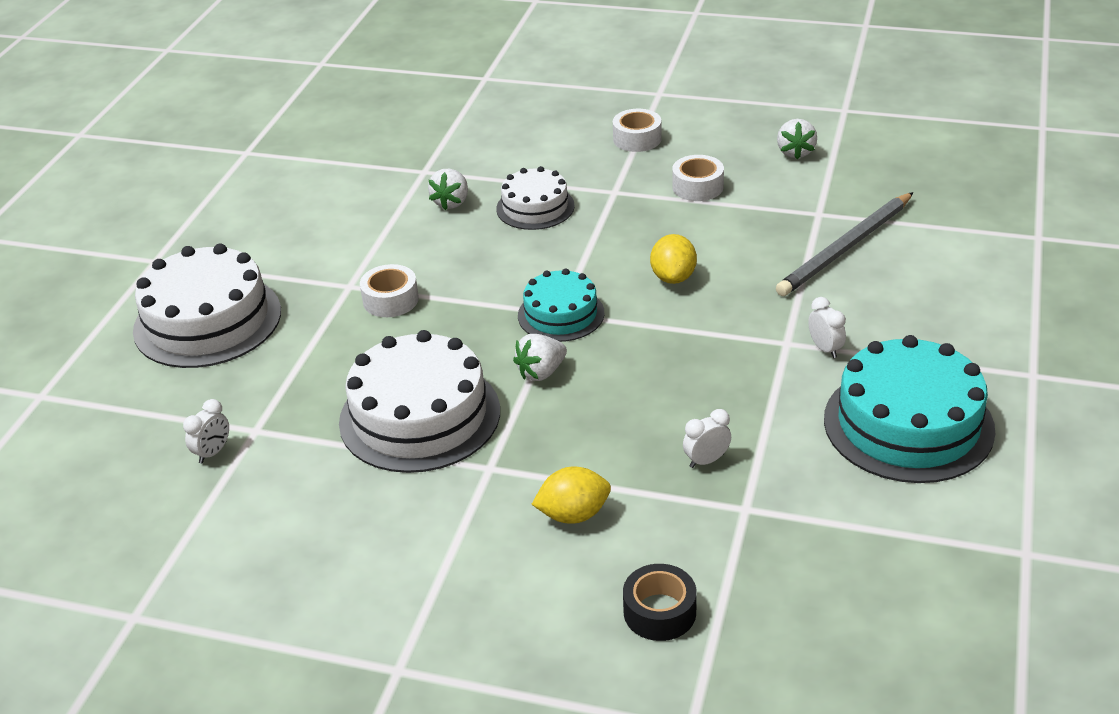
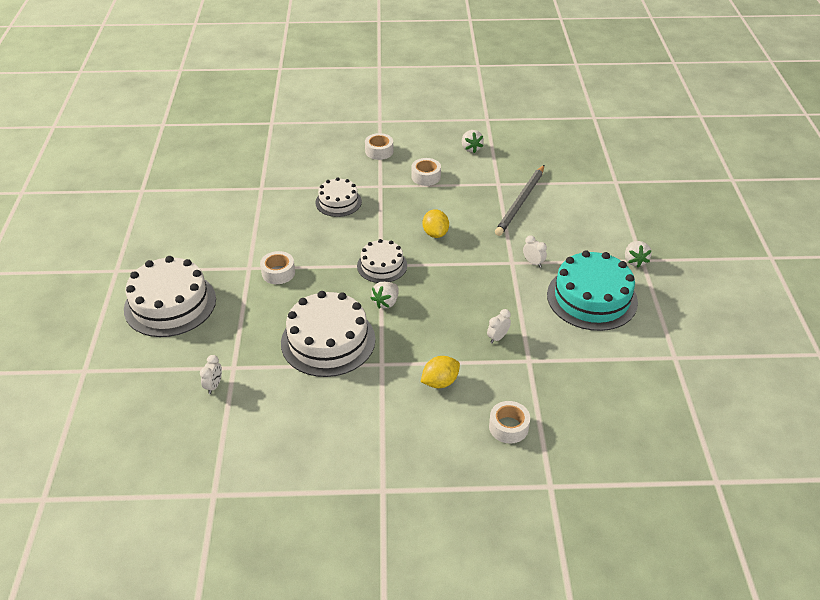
camera: 20 degrees left, 5 degrees up
white strawberry [428,169,468,210] -> white strawberry moved to [625,241,652,268]
turquoise cake [518,268,605,342] -> white cake [357,239,407,283]
black tape [623,564,697,641] -> white tape [489,401,530,443]

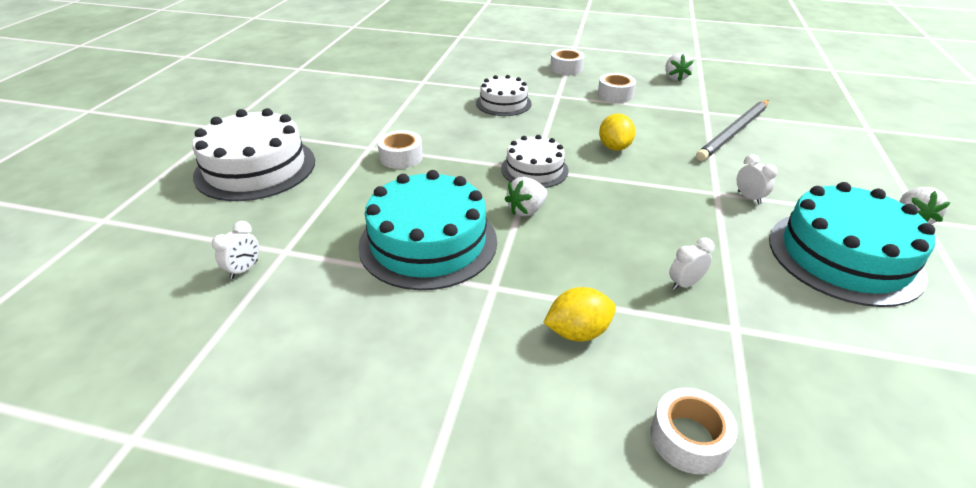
camera: 15 degrees right, 5 degrees down
white cake [281,291,375,377] -> turquoise cake [358,170,497,290]

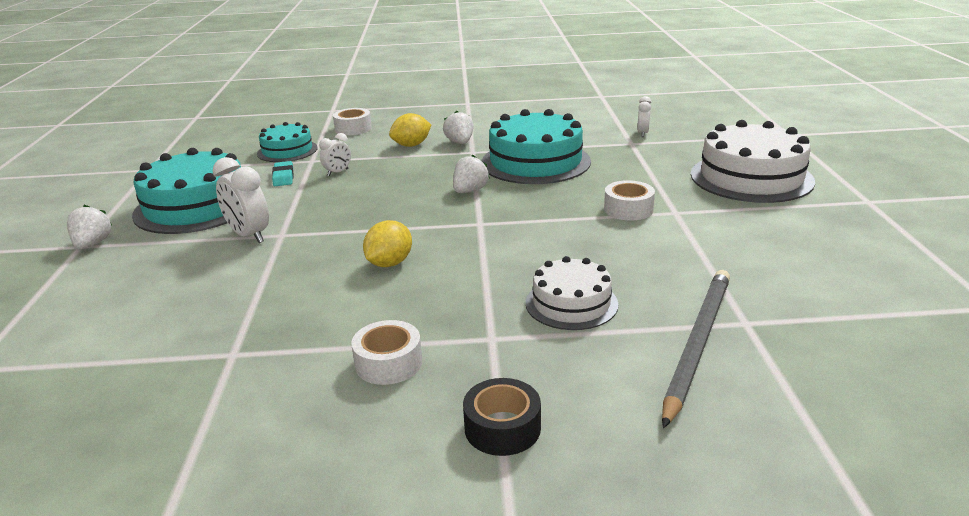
camera: 165 degrees right, 10 degrees down
white cake [501,135,569,188] -> none
white tape [550,49,584,75] -> black tape [463,378,541,456]
yellow lemon [599,113,635,151] -> yellow lemon turned 45 degrees clockwise [363,220,412,267]
white strawberry [665,53,693,81] -> white strawberry moved to [443,111,474,144]
grey pencil [696,100,769,161] -> grey pencil moved to [662,270,730,428]
white clock [737,154,778,205] -> white clock [213,157,269,243], size x1.71
none -> turquoise cake [257,122,318,162]
none -> turquoise eraser [272,161,294,186]

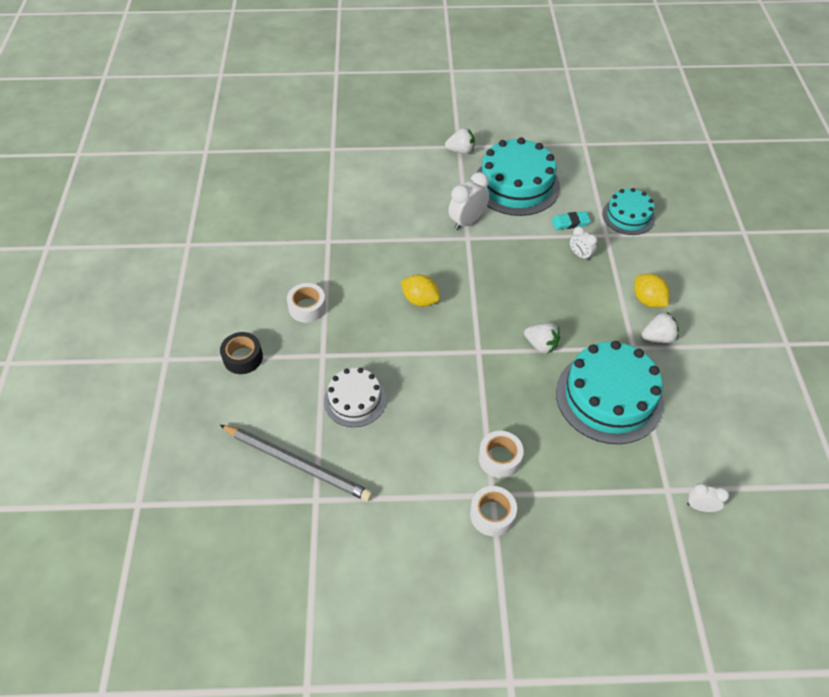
camera: 90 degrees right, 25 degrees up
white tape [333,108,372,135] -> white tape moved to [470,486,517,536]
white cake [691,120,815,203] -> none

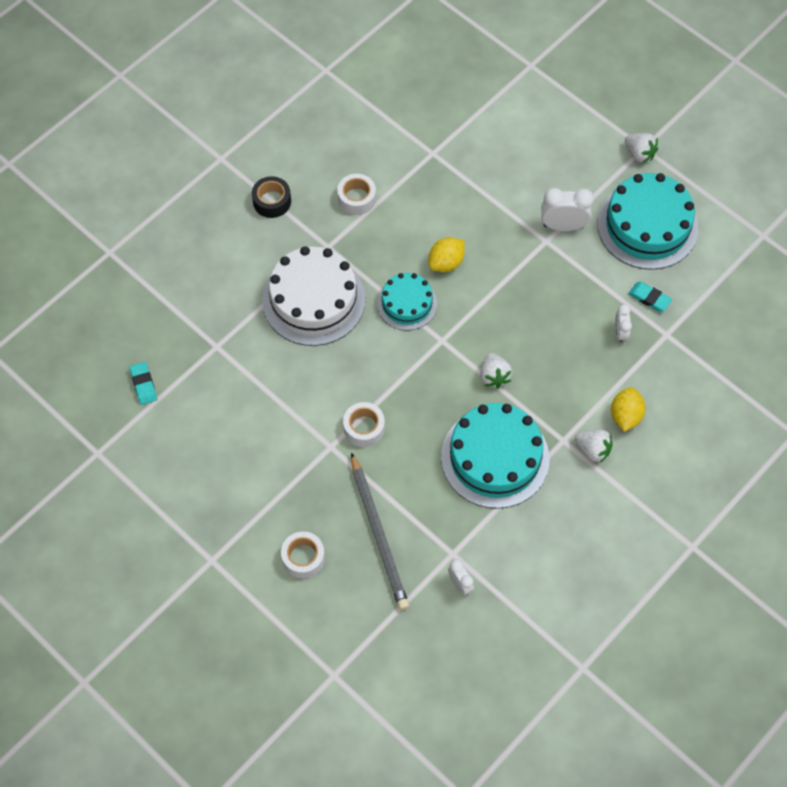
camera: 45 degrees right, 10 degrees up
grey pencil [220,425,373,502] -> grey pencil moved to [351,452,409,610]
white cake [324,368,386,427] -> white cake [262,246,365,346], size x1.72
yellow lemon [401,274,440,307] -> yellow lemon turned 60 degrees clockwise [429,237,465,272]
white tape [470,486,517,536] -> white tape moved to [281,531,325,579]
turquoise cake [602,188,655,235] -> turquoise cake moved to [377,273,437,331]
none -> turquoise eraser [129,362,157,405]

